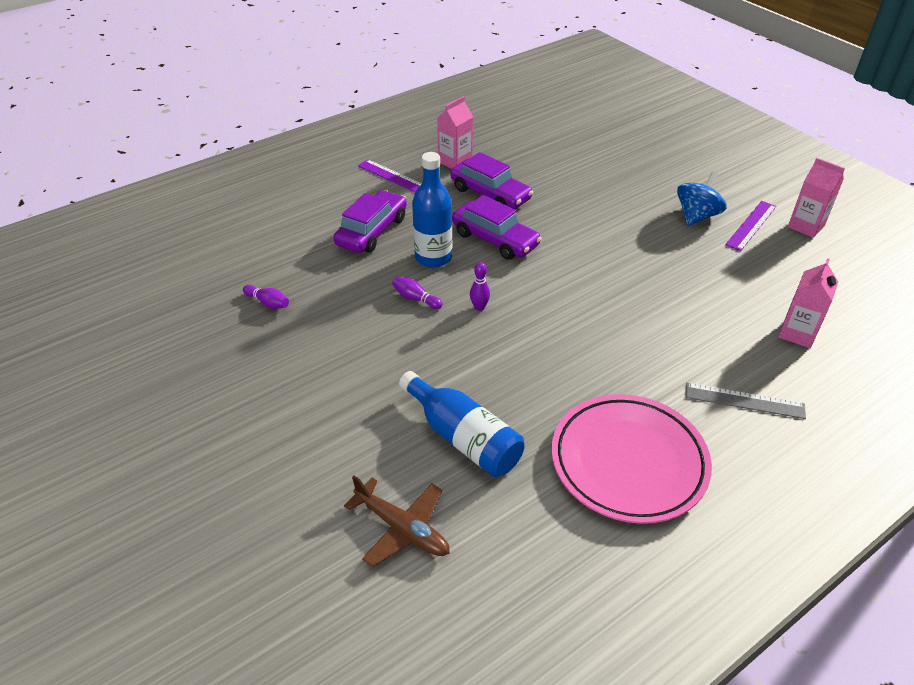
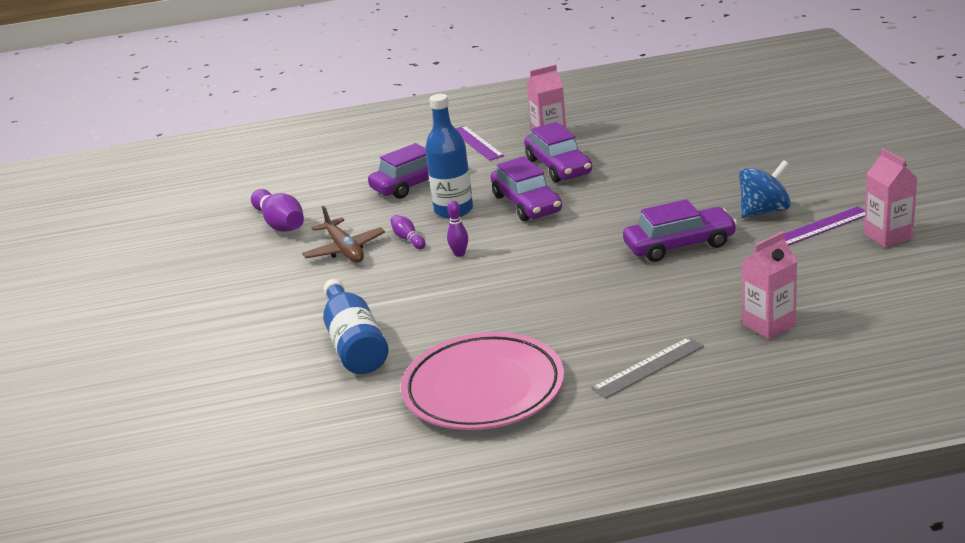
camera: 30 degrees right, 15 degrees down
purple bowling pin [243,285,289,309] -> purple bowling pin [251,189,304,232], size x1.91
brown plane [344,475,450,567] -> brown plane moved to [302,206,385,263]
grey ruler [685,383,806,419] -> grey ruler turned 75 degrees counterclockwise [591,337,704,399]
none -> purple car [623,199,737,262]

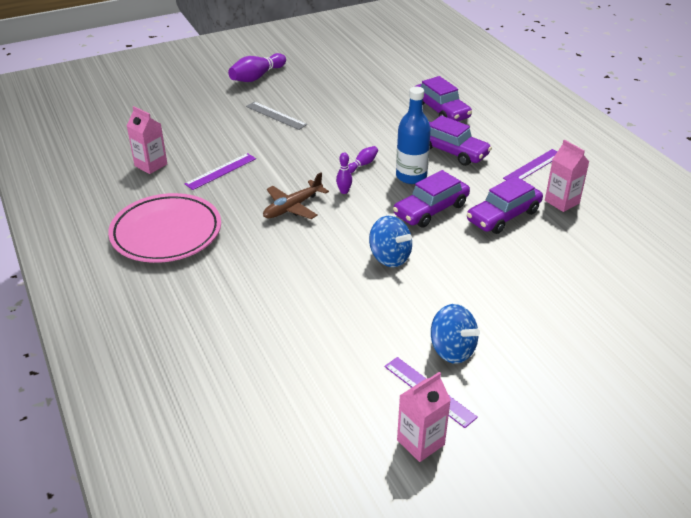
camera: 70 degrees right, 10 degrees up
purple bowling pin [251,189,304,232] -> purple bowling pin moved to [228,53,286,82]
brown plane [302,206,385,263] -> brown plane moved to [263,173,329,219]
blue bottle [323,279,388,374] -> purple ruler [185,153,256,190]
grey ruler [591,337,704,399] -> grey ruler moved to [246,101,307,130]
purple car [623,199,737,262] -> purple car moved to [415,76,472,121]
pink carton [742,231,798,339] -> pink carton moved to [127,106,167,174]
none -> blue spinning top [369,216,412,267]

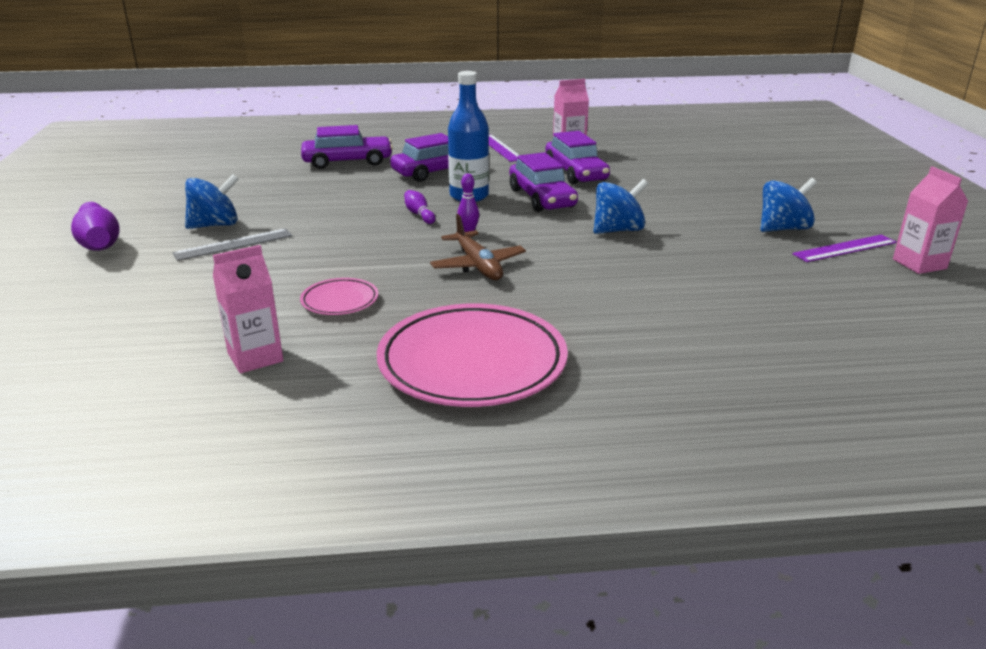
camera: 70 degrees left, 10 degrees down
purple ruler [185,153,256,190] -> pink plate [300,278,378,315]
none -> blue spinning top [185,174,239,229]

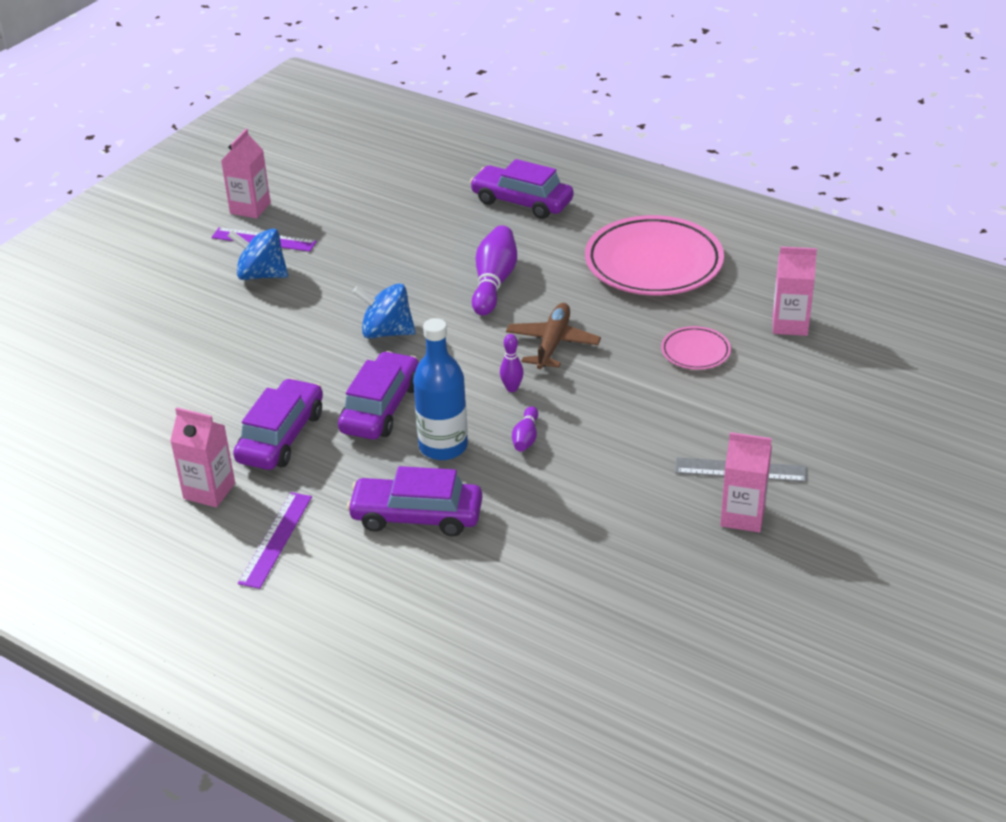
camera: 140 degrees left, 10 degrees up
purple bowling pin [71,202,120,251] -> purple bowling pin moved to [472,225,517,316]
blue spinning top [185,174,239,229] -> pink carton [720,432,772,533]
purple car [301,125,393,169] -> purple car moved to [470,159,573,219]

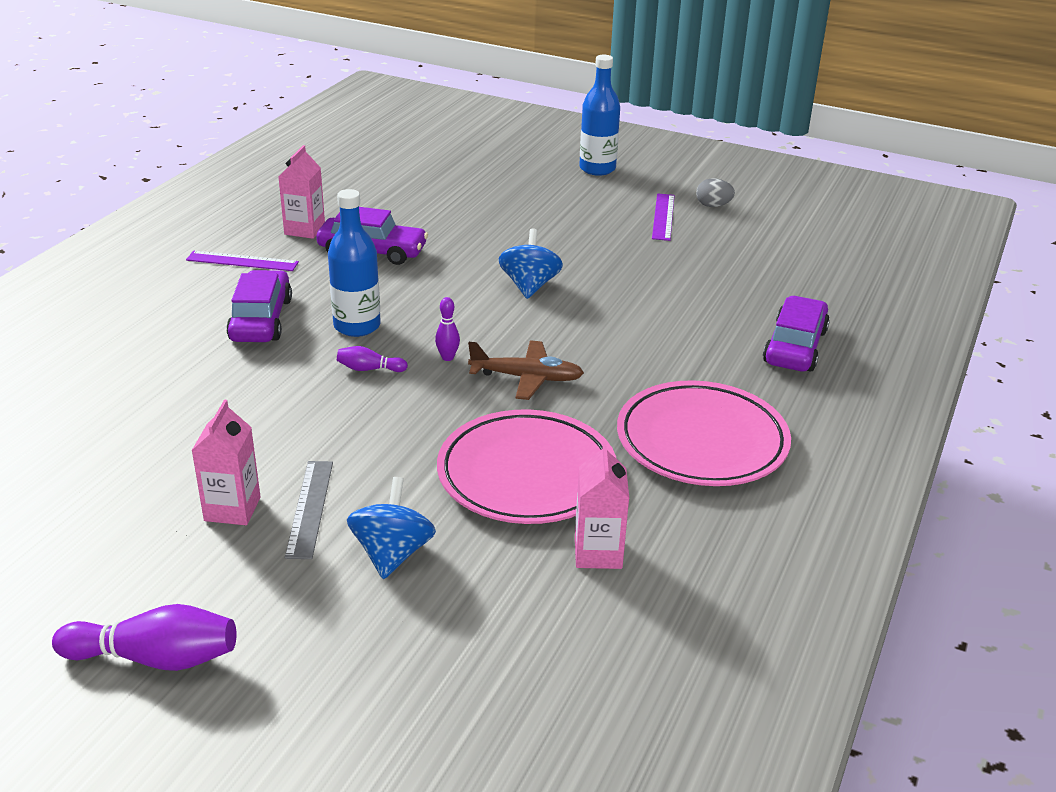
camera: 80 degrees right, 5 degrees down
pink carton [221,129,271,219] -> grey egg [696,178,735,207]
blue spinning top [228,228,288,280] -> blue spinning top moved to [347,477,436,579]
purple car [338,351,419,439] -> none
purple bowling pin [472,225,517,316] -> purple bowling pin moved to [52,604,236,671]
pink plate [661,326,731,370] -> pink plate [437,409,617,524], size x2.15
none -> blue bottle [579,55,620,176]

